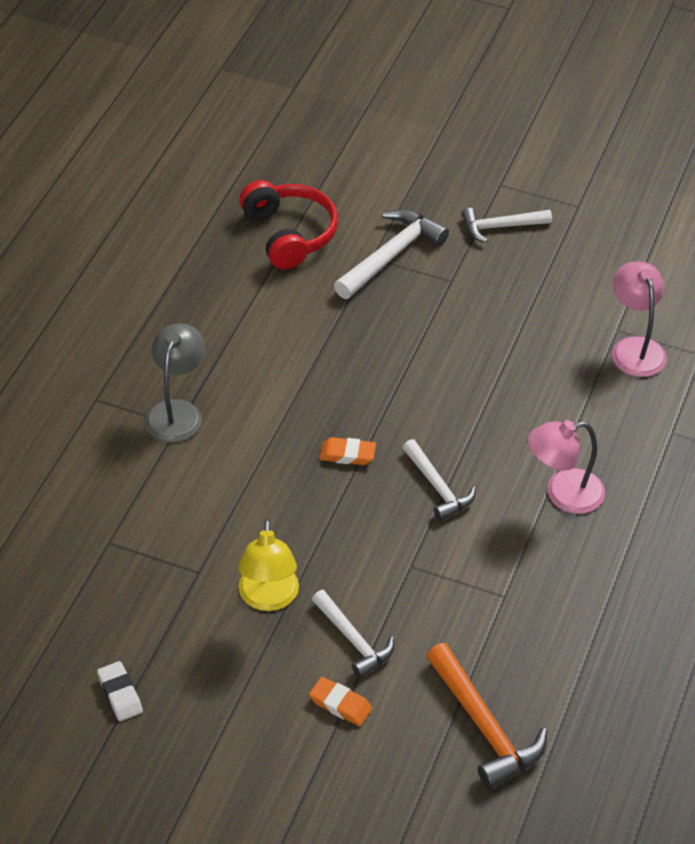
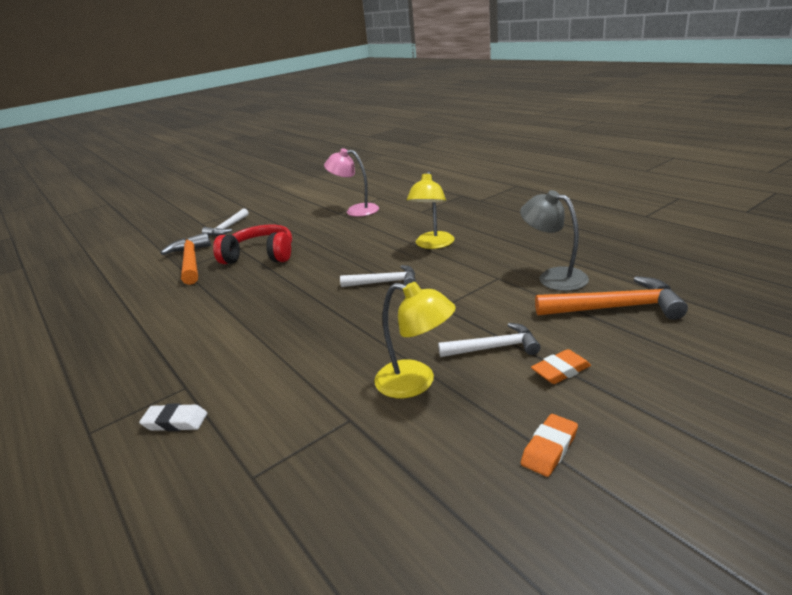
camera: 55 degrees left, 20 degrees down
white eraser [97,661,143,721] -> white eraser moved to [139,403,207,431]
grey lamp [145,323,205,442] -> grey lamp moved to [520,190,589,291]
red headphones [239,180,338,270] -> red headphones moved to [213,225,292,264]
orange eraser [319,437,376,465] -> orange eraser moved to [521,414,578,477]
white hammer [334,209,449,299] -> orange hammer [160,232,211,285]
pink lamp [528,420,605,514] -> yellow lamp [407,171,454,249]

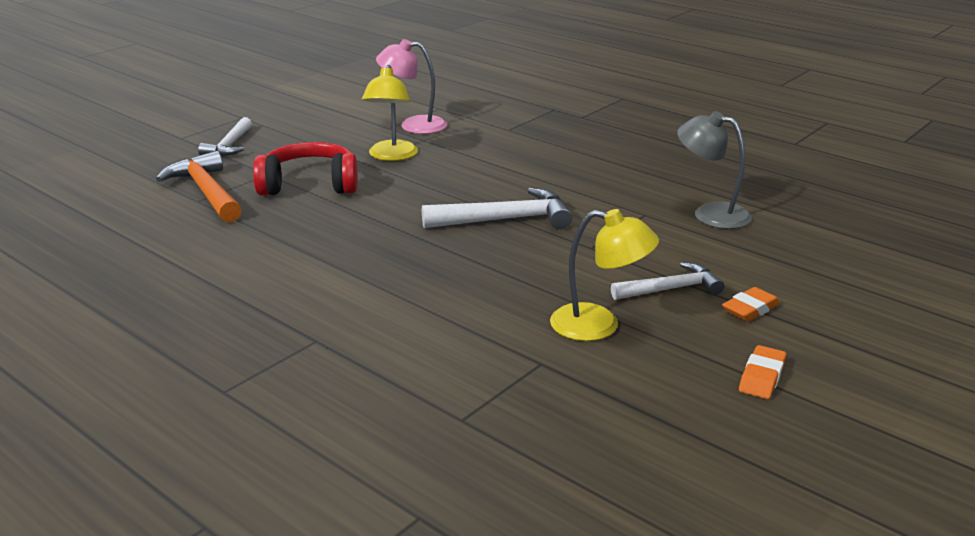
camera: 15 degrees left, 0 degrees up
white eraser [139,403,207,431] -> none
white hammer [340,265,416,287] -> white hammer [422,188,572,229], size x1.50
yellow lamp [407,171,454,249] -> yellow lamp moved to [362,65,418,161]
orange hammer [535,276,688,320] -> none

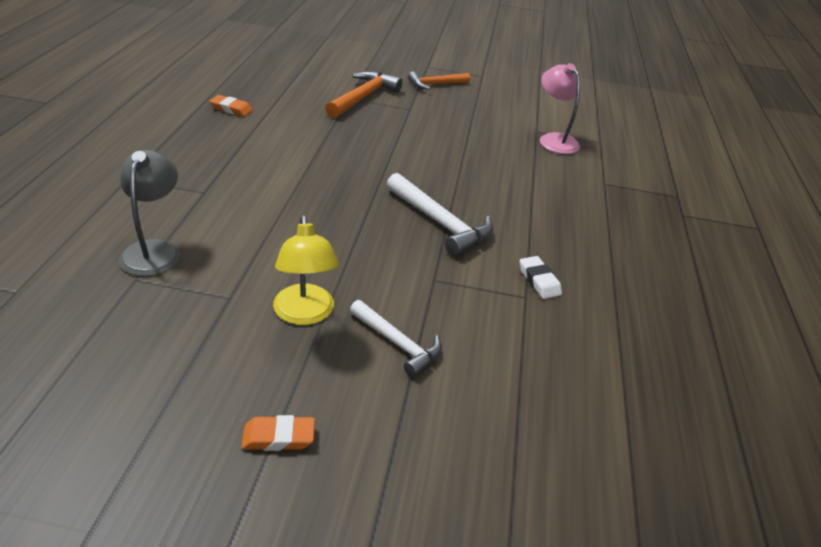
camera: 55 degrees right, 10 degrees up
white hammer [198,117,252,156] -> orange hammer [408,71,470,90]
red headphones [253,142,358,196] -> none
yellow lamp [362,65,418,161] -> none
grey lamp [677,111,752,229] -> grey lamp moved to [119,150,180,276]
orange eraser [722,287,780,322] -> orange eraser moved to [210,95,253,117]
none -> white eraser [519,256,562,299]

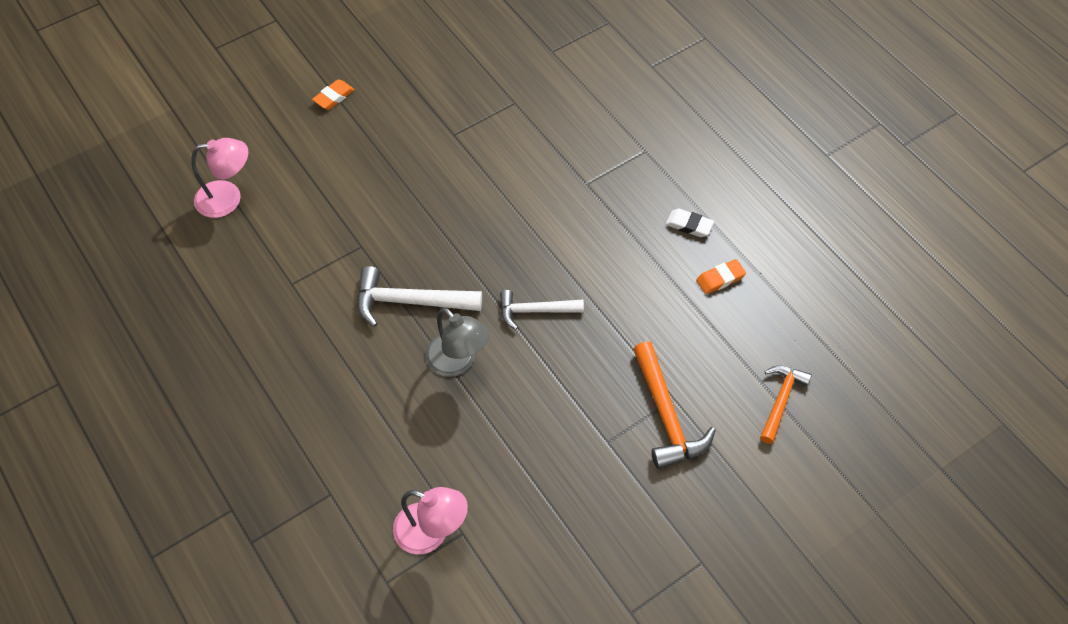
camera: 140 degrees right, 20 degrees up
grey lamp [119,150,180,276] -> grey lamp moved to [425,307,489,377]
yellow lamp [273,215,339,325] -> none
white hammer [350,300,442,377] -> white hammer moved to [500,290,584,330]
orange hammer [408,71,470,90] -> orange hammer moved to [760,366,812,444]
white eraser [519,256,562,299] -> white eraser moved to [666,208,714,237]
none -> pink lamp [191,138,248,218]

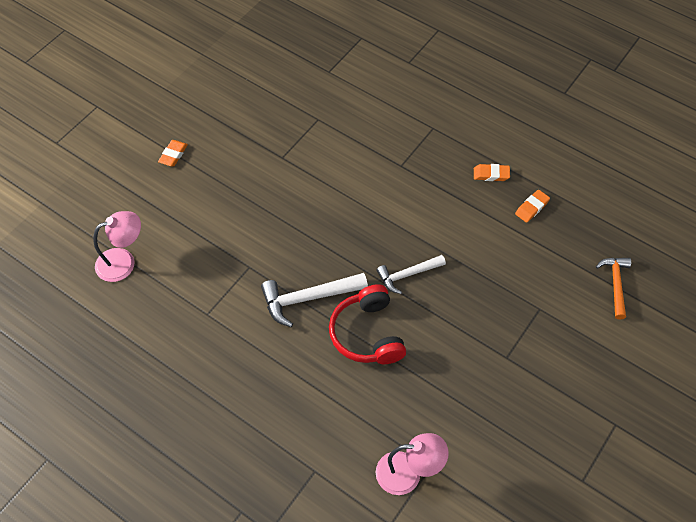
camera: 20 degrees left, 0 degrees up
grey lamp [425,307,489,377] -> red headphones [329,284,406,364]
orange hammer [633,341,716,469] -> none
white eraser [666,208,714,237] -> orange eraser [474,164,510,181]

